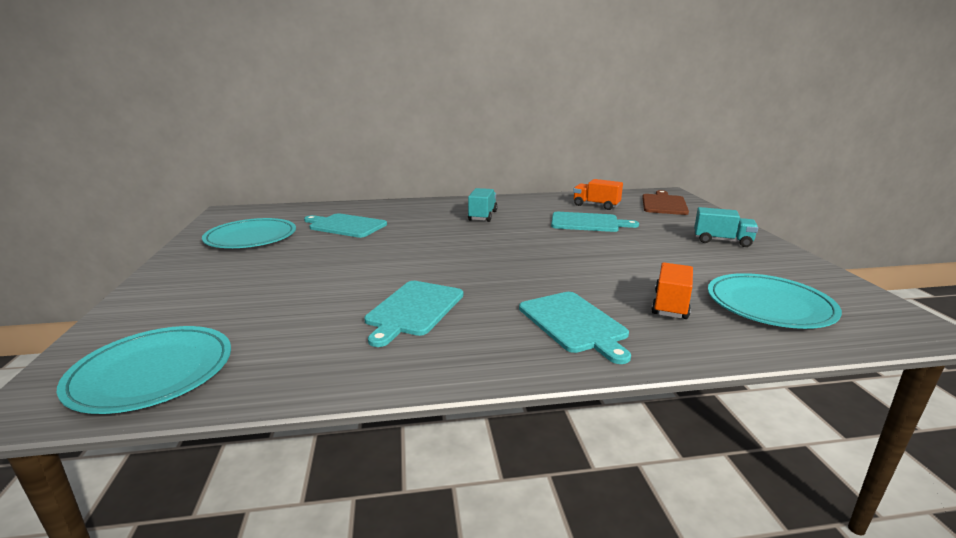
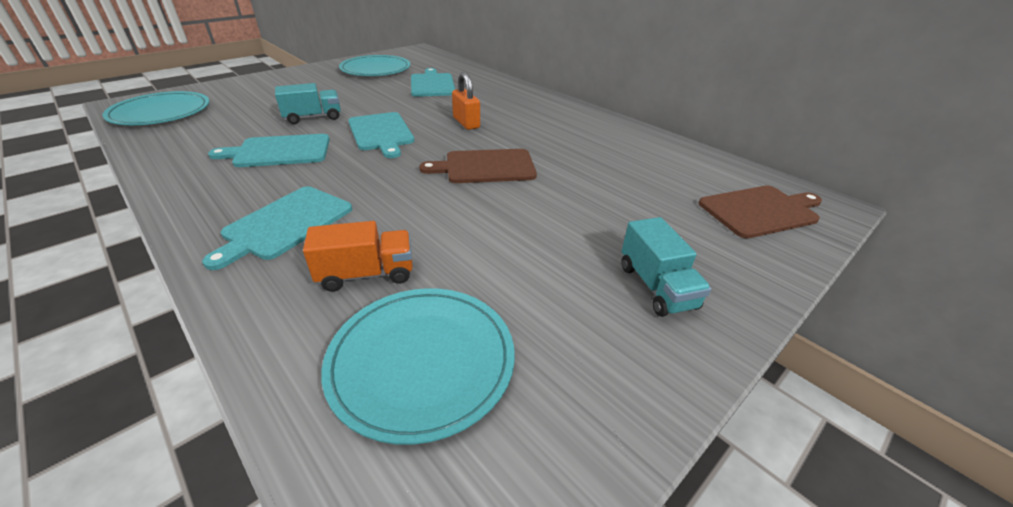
camera: 55 degrees right, 15 degrees up
turquoise truck [468,188,498,222] -> turquoise truck moved to [275,83,341,124]
turquoise cutting board [551,212,639,232] -> turquoise cutting board moved to [348,112,414,158]
orange truck [573,179,623,210] -> none
none -> brown cutting board [419,149,537,183]
none -> orange padlock [452,72,480,130]

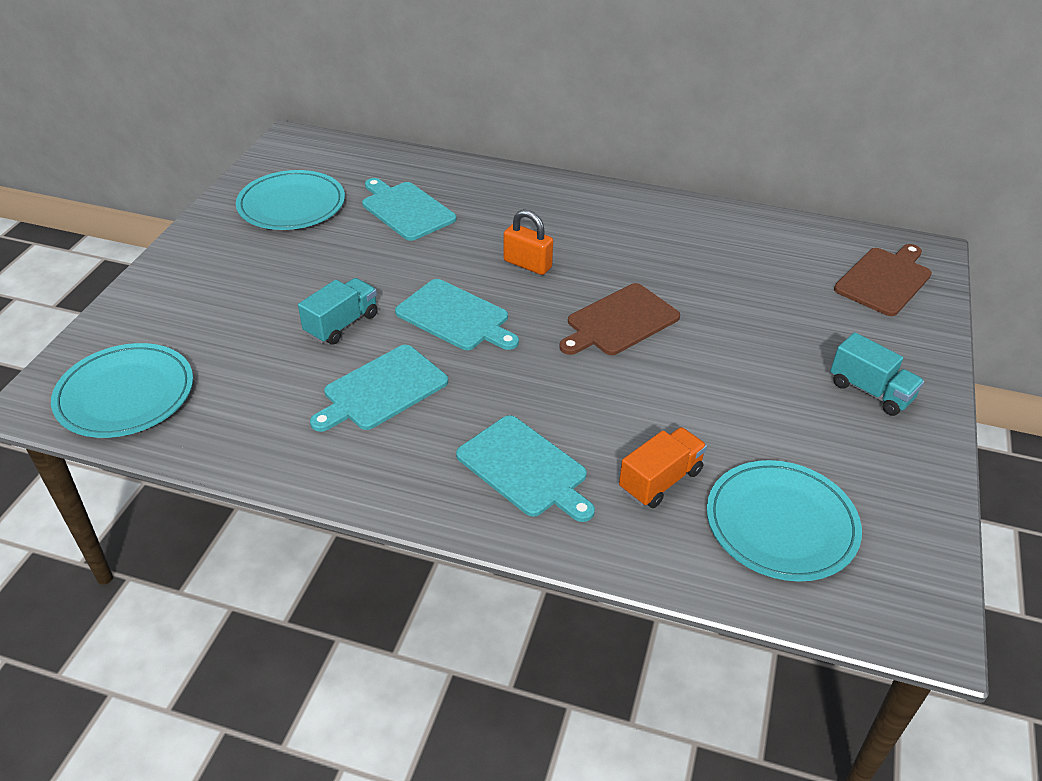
camera: 30 degrees left, 5 degrees up
turquoise cutting board [202,187,352,270] -> turquoise cutting board turned 45 degrees counterclockwise [456,415,595,522]

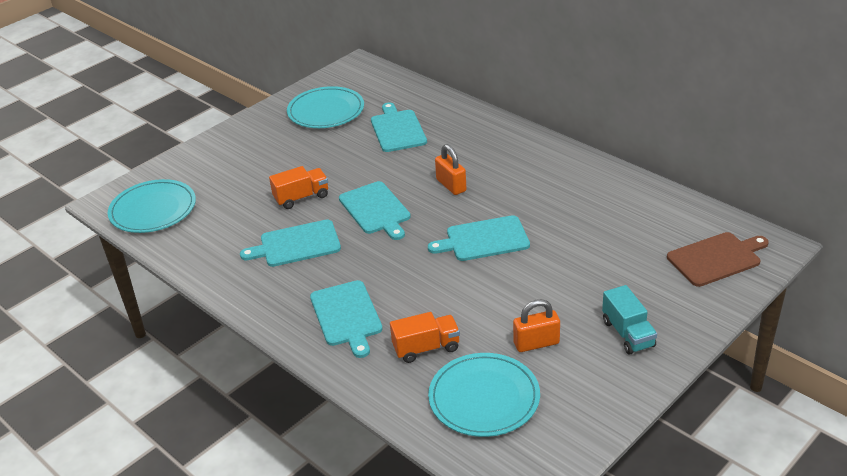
camera: 30 degrees right, 5 degrees down
turquoise truck [298,278,378,345] -> orange truck [269,166,328,209]
brown cutting board [559,283,680,355] -> turquoise cutting board [428,215,530,261]
none -> orange padlock [513,299,560,352]

